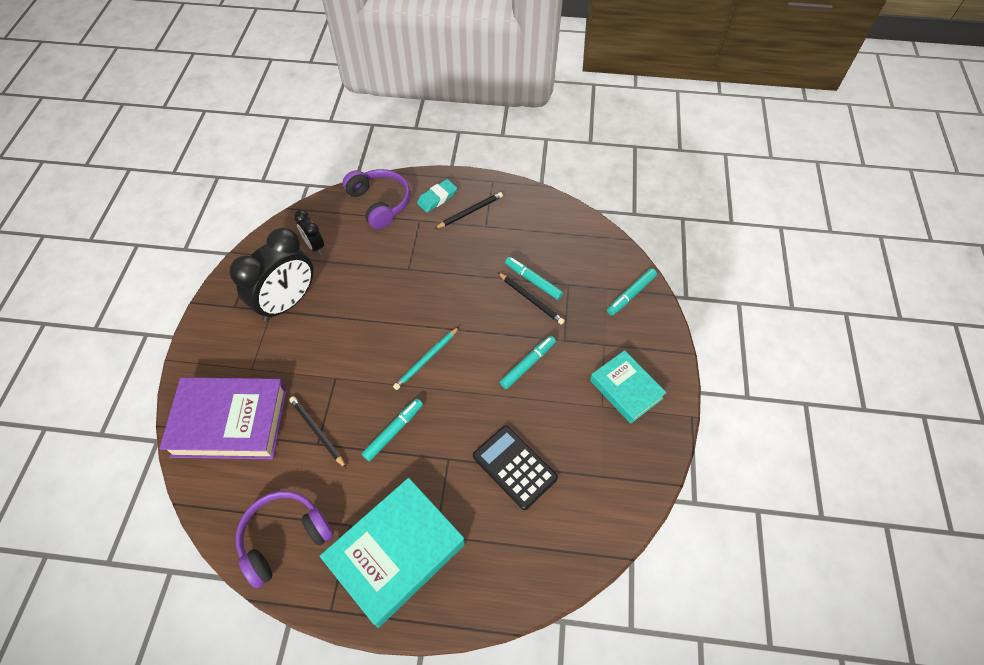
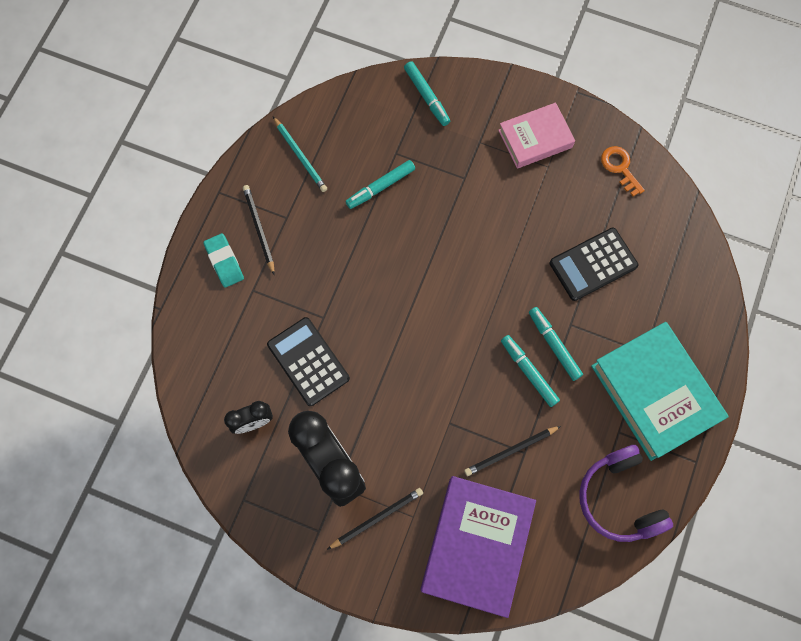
camera: 75 degrees left, 15 degrees up
purple headphones [342,169,410,229] -> none
turquoise pencil [393,327,459,390] -> turquoise pencil moved to [273,117,327,192]
black pencil [498,272,565,325] -> black pencil moved to [327,488,423,550]
turquoise marker [500,336,556,389] -> turquoise marker moved to [529,307,583,381]
turquoise book [590,350,667,424] -> pink book [498,102,575,169]
none -> black calculator [267,317,350,406]
none -> orange key [601,146,645,197]

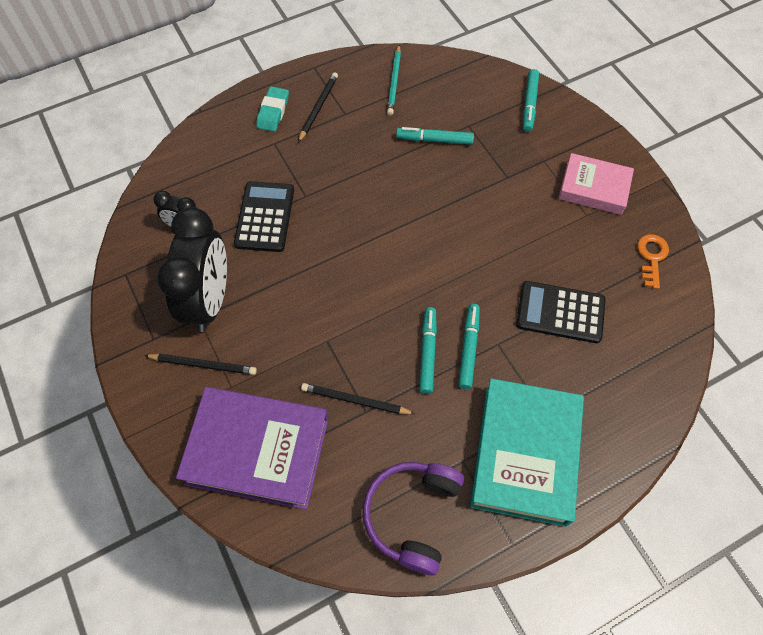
camera: 40 degrees right, 10 degrees down
purple book [420,476,536,618] -> purple book turned 45 degrees clockwise [176,387,329,510]

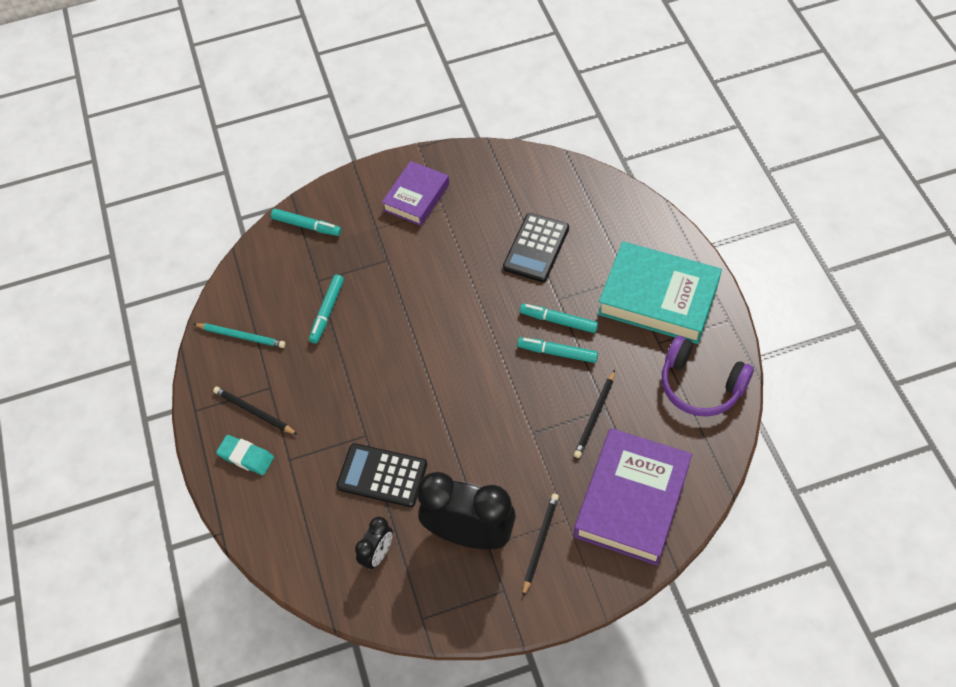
camera: 75 degrees left, 5 degrees down
pink book [558,153,634,215] -> purple book [382,161,449,226]
orange key [637,234,669,289] -> none

